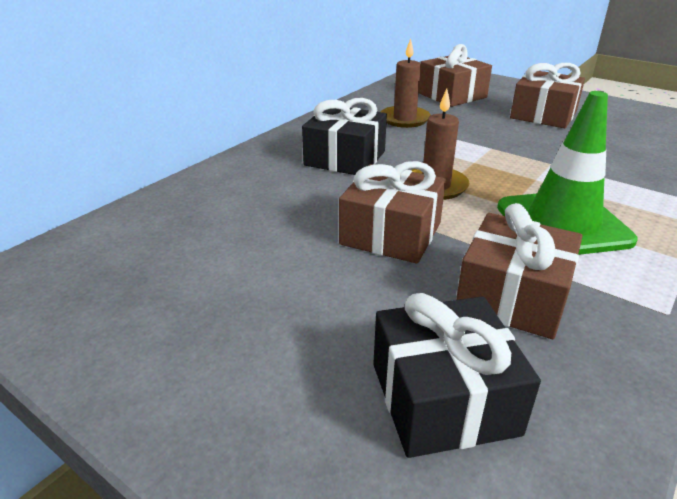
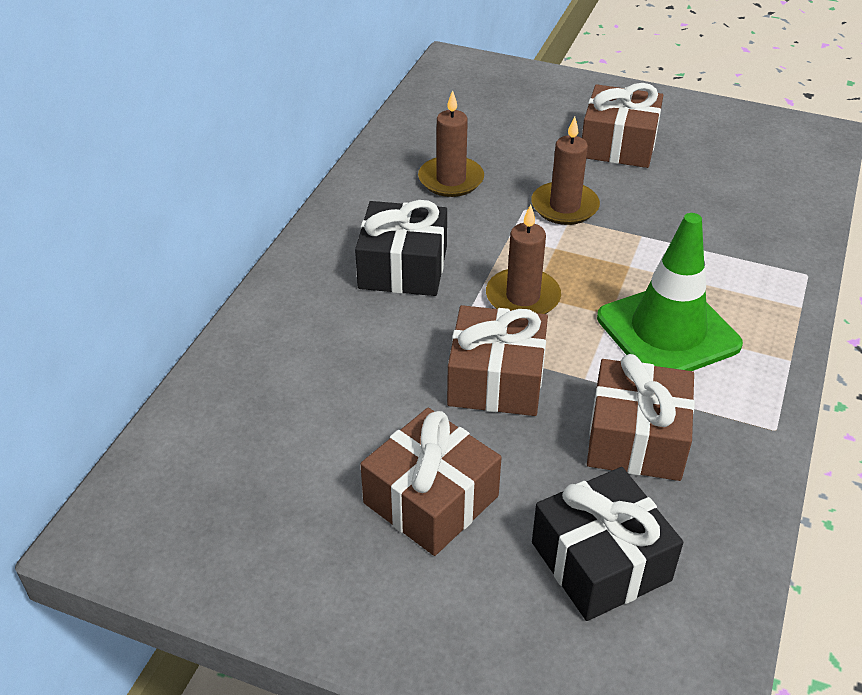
camera: 15 degrees left, 10 degrees up
brown gift [419,44,492,107] -> brown gift moved to [360,408,502,556]
none -> brown candle [531,117,600,225]

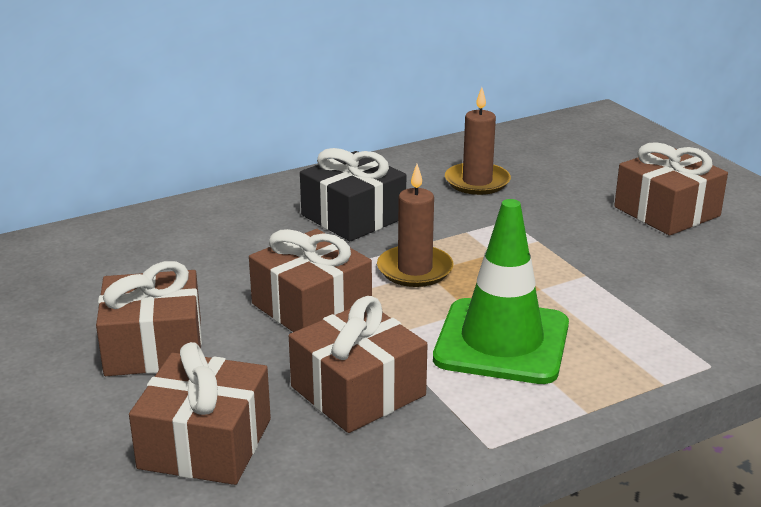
camera: 40 degrees right, 15 degrees down
brown candle [531,117,600,225] -> none
black gift [532,467,683,621] -> brown gift [129,342,271,485]

